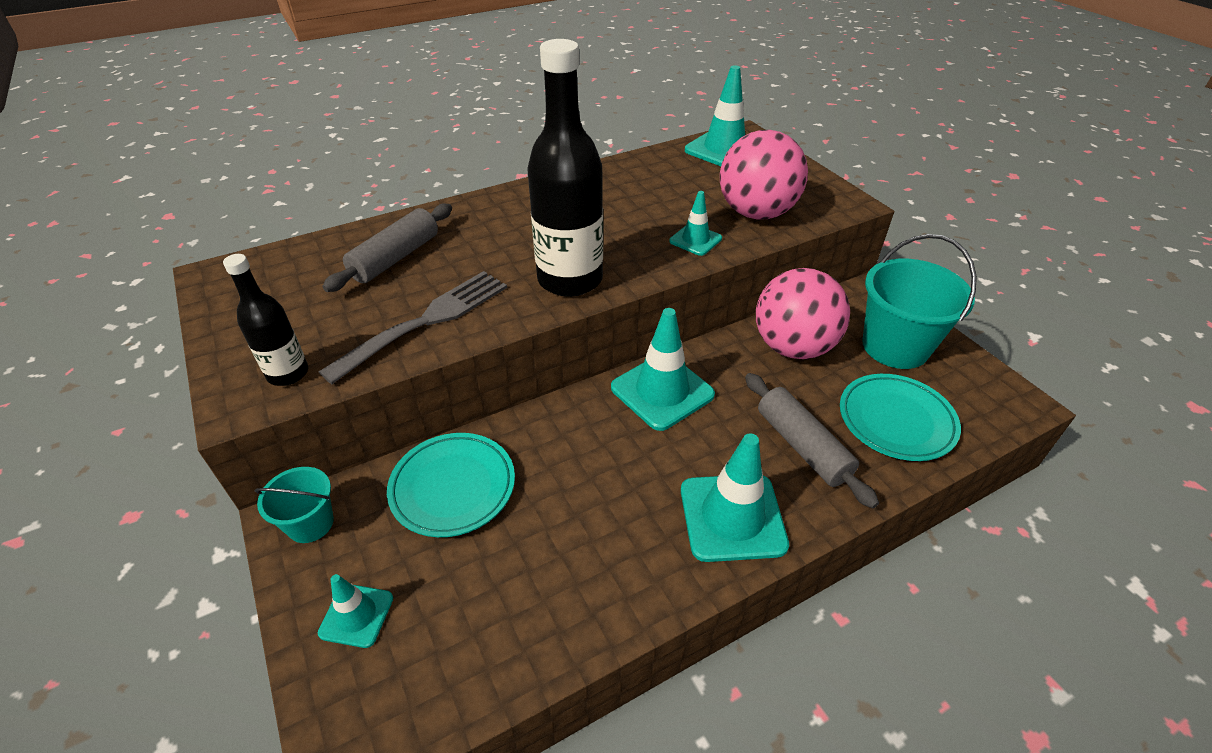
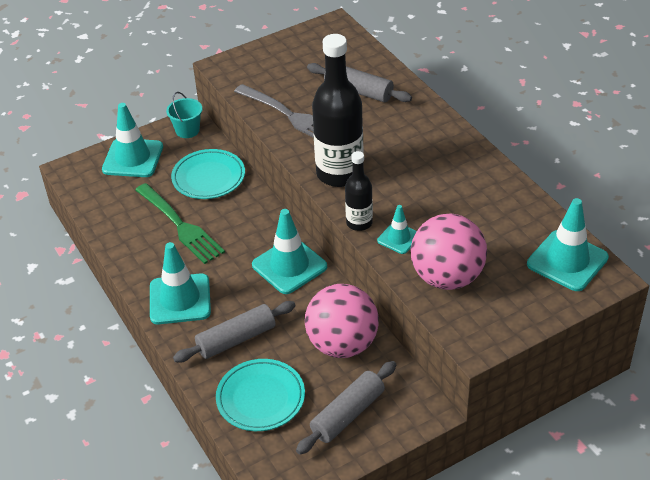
camera: 90 degrees right, 0 degrees up
black bottle [223,254,308,386] -> black bottle moved to [345,151,373,231]
turquoise traffic cone [318,574,393,648] -> turquoise traffic cone [102,103,163,177], size x1.81
turquoise bucket [862,234,977,369] -> grey rolling pin [296,361,396,455]
none -> green fork [135,183,225,264]

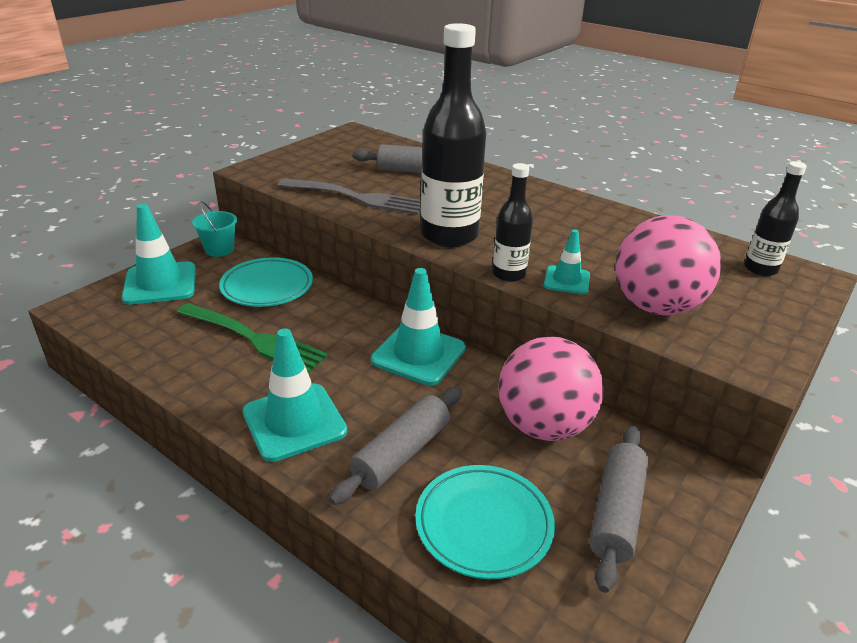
camera: 25 degrees left, 10 degrees down
turquoise traffic cone [527,198,609,291] -> black bottle [744,161,807,276]

